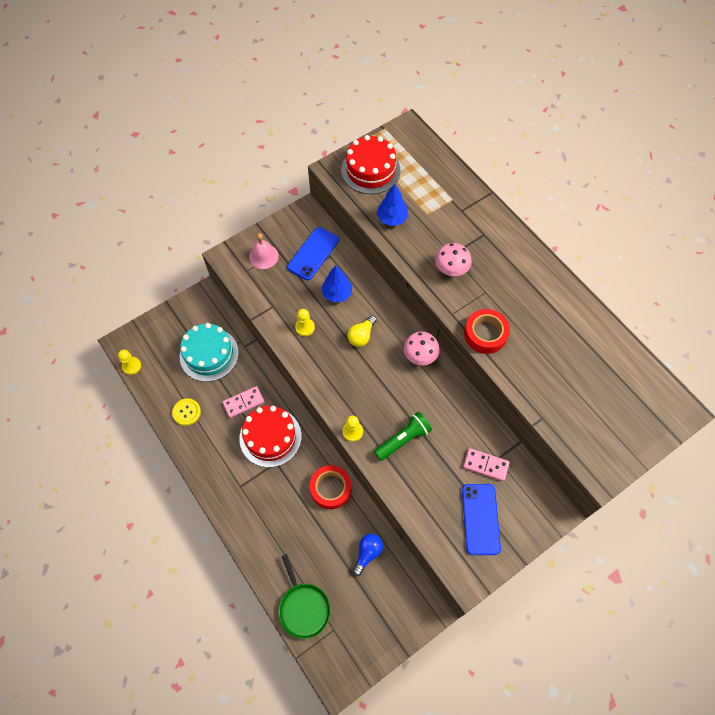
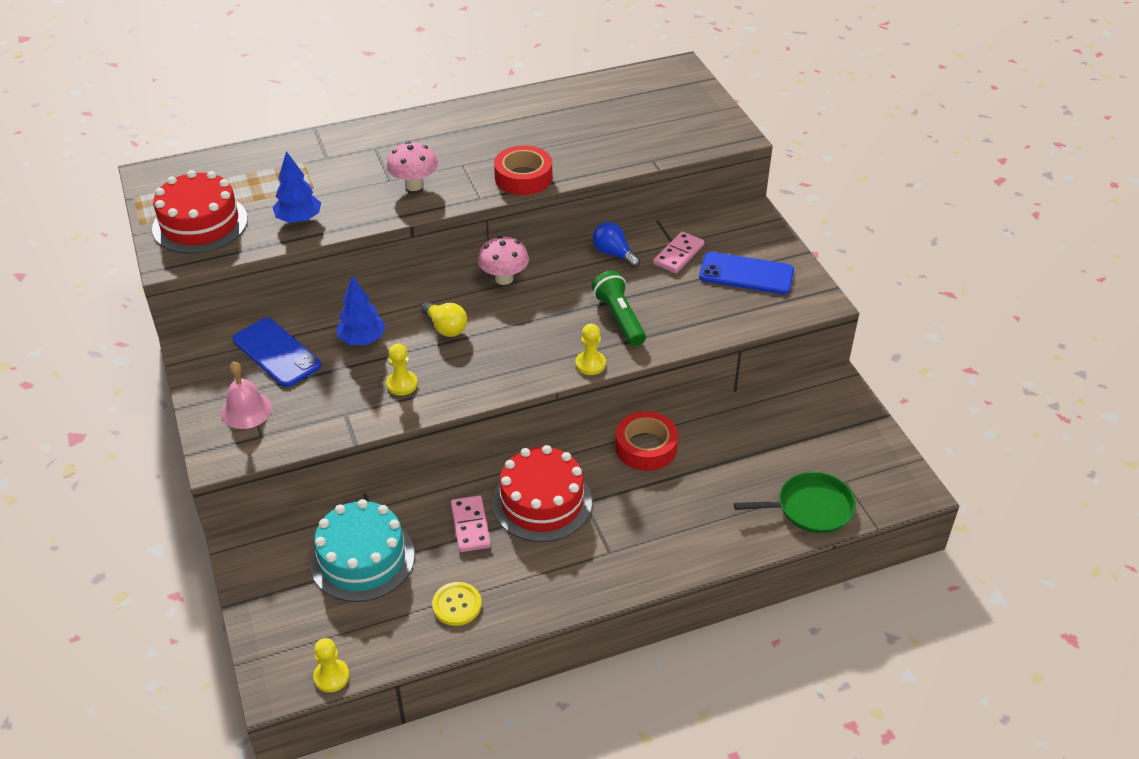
camera: 75 degrees left, 20 degrees down
blue light bulb [353,534,383,576] -> blue light bulb moved to [592,222,640,268]

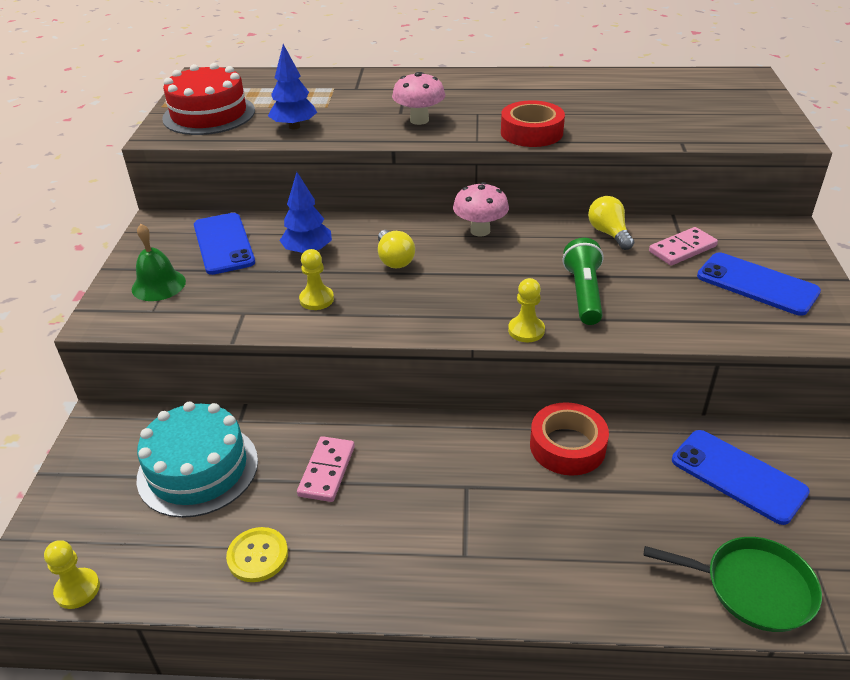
camera: 25 degrees right, 5 degrees down
pink bell [221,362,272,429] -> green bell [132,224,186,301]
red cake [492,445,592,542] -> none
blue light bulb [592,222,640,268] -> yellow light bulb [588,196,634,250]
none -> blue phone [672,430,810,525]

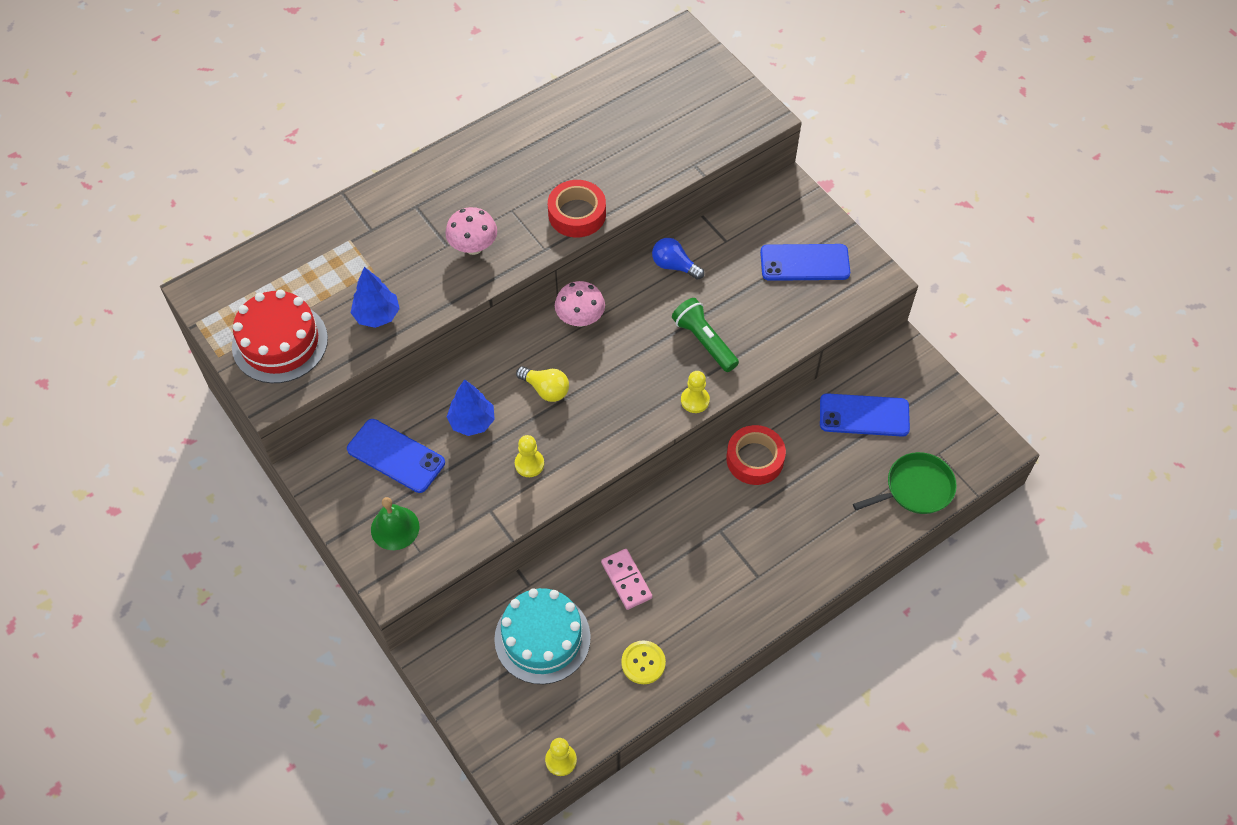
camera: 40 degrees left, 20 degrees up
yellow light bulb [588,196,634,250] -> blue light bulb [652,238,704,280]
pink domino [649,227,718,266] -> none

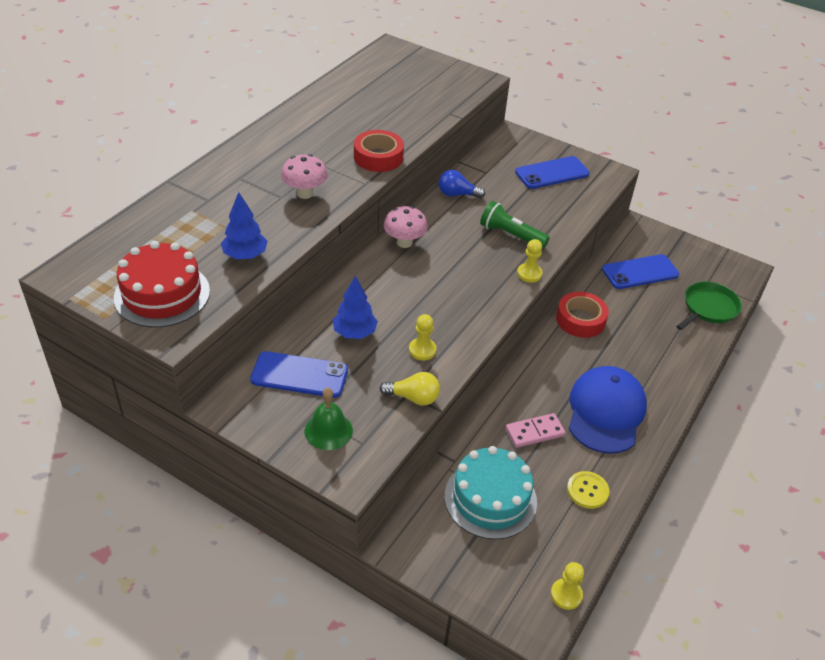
camera: 25 degrees left, 15 degrees down
yellow light bulb [516,366,569,402] -> yellow light bulb moved to [379,372,440,406]
pink domino [601,549,652,610] -> pink domino turned 60 degrees counterclockwise [506,413,565,448]
none -> blue cap [569,366,647,454]

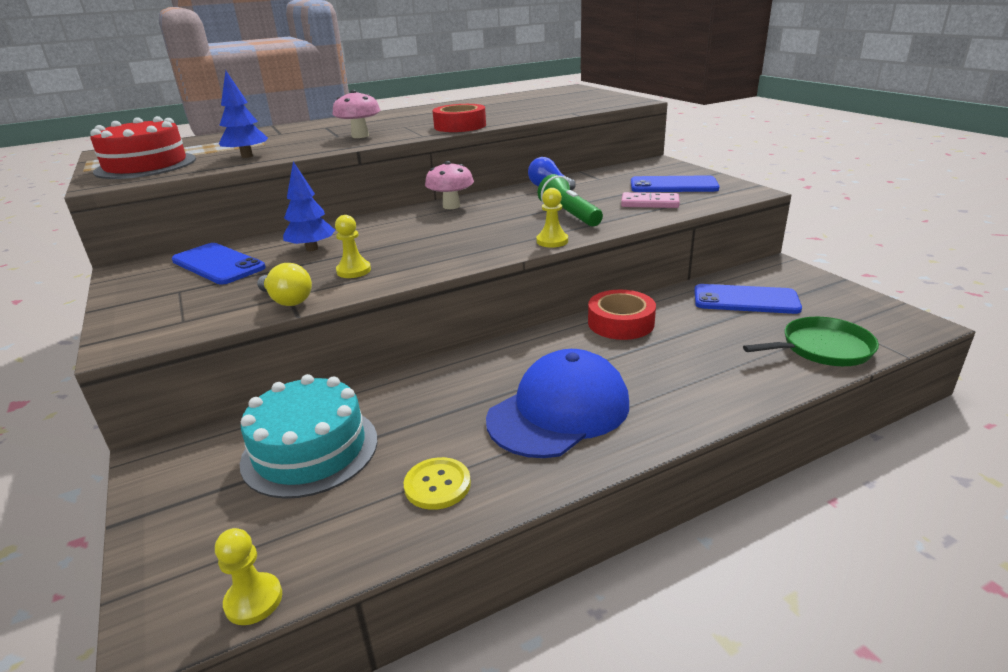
camera: 35 degrees right, 15 degrees down
green bell [305,388,353,450] -> none
pink domino [506,413,565,448] -> pink domino moved to [621,192,680,208]

